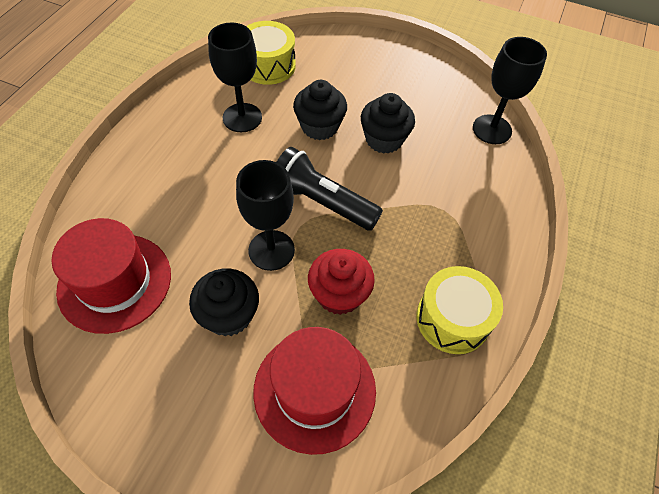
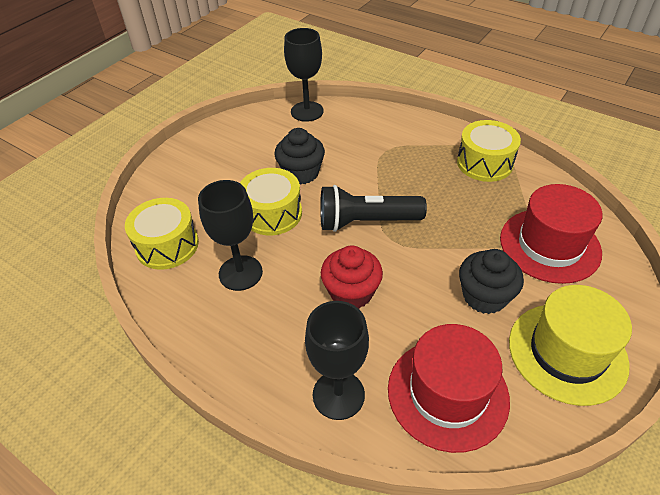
camera: 75 degrees left, 10 degrees down
black goblet [236,160,295,271] -> black goblet moved to [305,301,369,420]
black flashlight [277,147,383,231] -> black flashlight turned 45 degrees clockwise [320,185,427,232]
black cupcake [293,80,347,140] -> yellow drum [240,168,302,236]
red cupcake [308,249,375,315] -> red cupcake moved to [321,245,383,309]
none -> yellow hat [509,285,632,406]

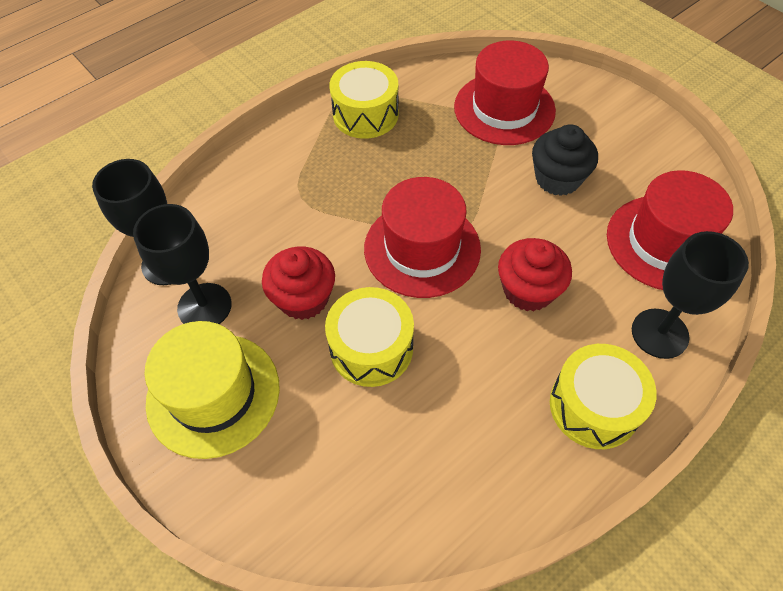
camera: 75 degrees left, 10 degrees up
yellow drum [125,198,199,270] -> yellow drum moved to [550,344,657,449]
black goblet [198,180,263,291] -> black goblet moved to [133,204,232,324]
black cupcake [275,128,325,185] -> red cupcake [262,247,335,320]
black flashlight [320,185,427,232] -> red hat [364,177,481,298]
yellow hat [509,285,632,406] -> yellow hat moved to [145,321,280,459]

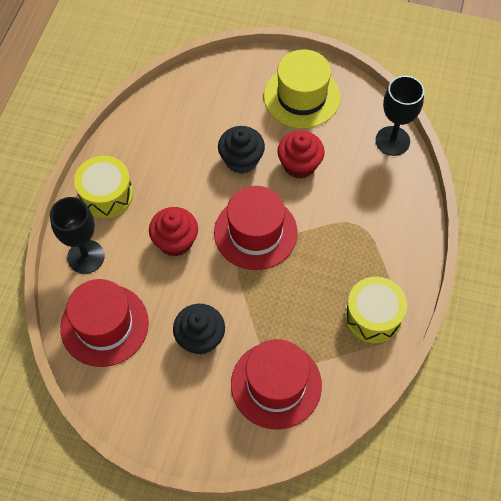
camera: 145 degrees right, 5 degrees up
black goblet [133,204,232,324] -> none
yellow drum [325,287,414,387] -> black cupcake [218,126,265,174]

